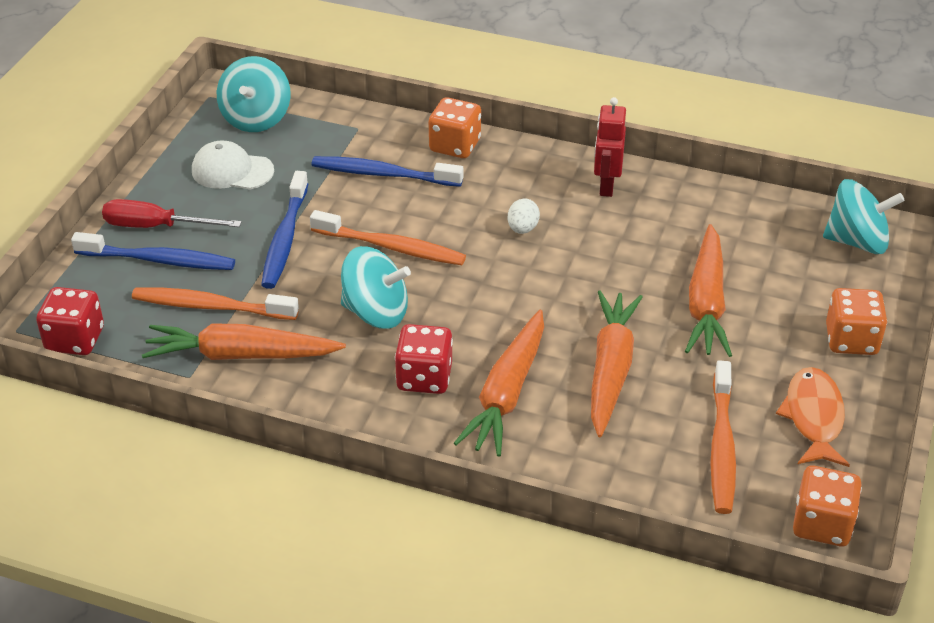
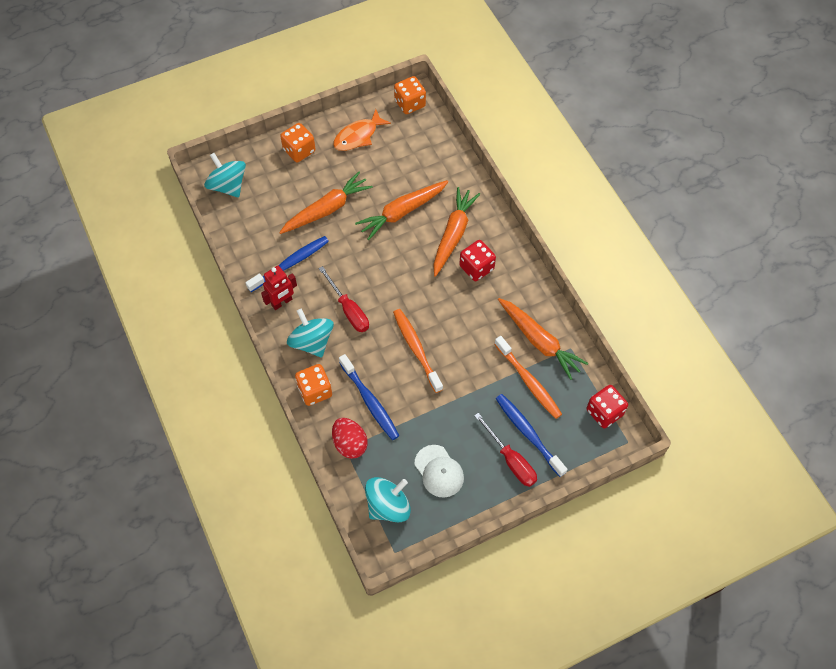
camera: 135 degrees left, 20 degrees up
blue toothbrush [261,171,308,289] -> blue toothbrush moved to [246,236,329,292]
turquoise spinning top [341,246,411,329] -> turquoise spinning top moved to [287,309,334,357]
orange carrot [454,310,544,457] -> orange carrot turned 45 degrees counterclockwise [433,187,480,277]
white egg [507,199,540,234] -> red screwdriver [318,266,369,332]
orange toothbrush [710,360,736,514] -> none
none -> red egg [332,418,368,459]

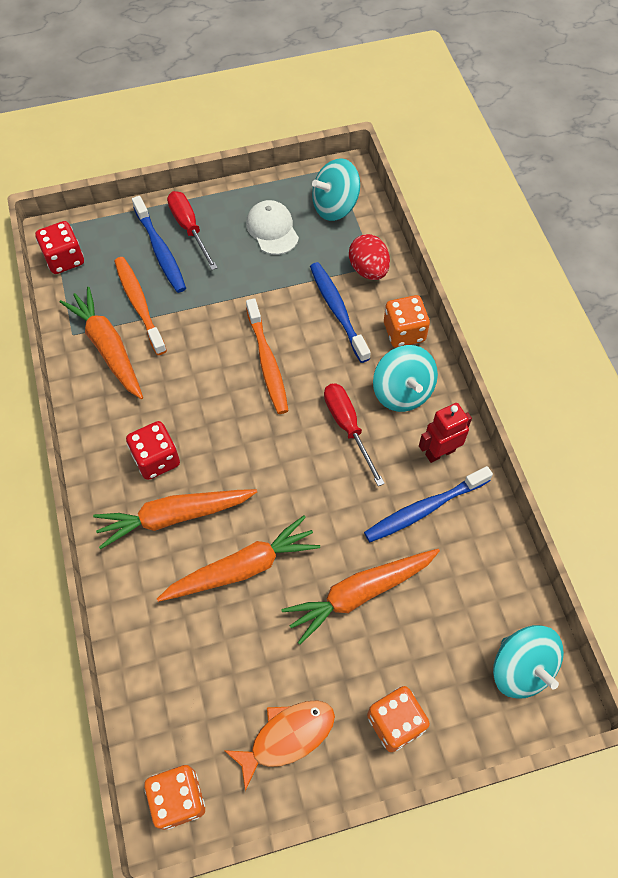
camera: 170 degrees left, 0 degrees up
orange carrot [433,187,480,277] -> orange carrot turned 45 degrees clockwise [93,489,257,549]

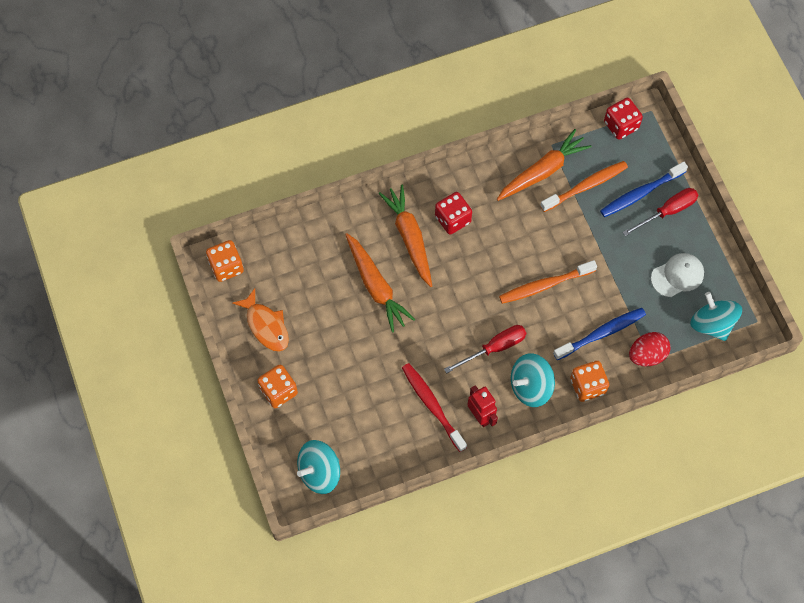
camera: 85 degrees right, 5 degrees up
orange carrot [281,549,440,645] -> none
blue toothbrush [364,466,493,542] -> red toothbrush [402,363,467,452]

